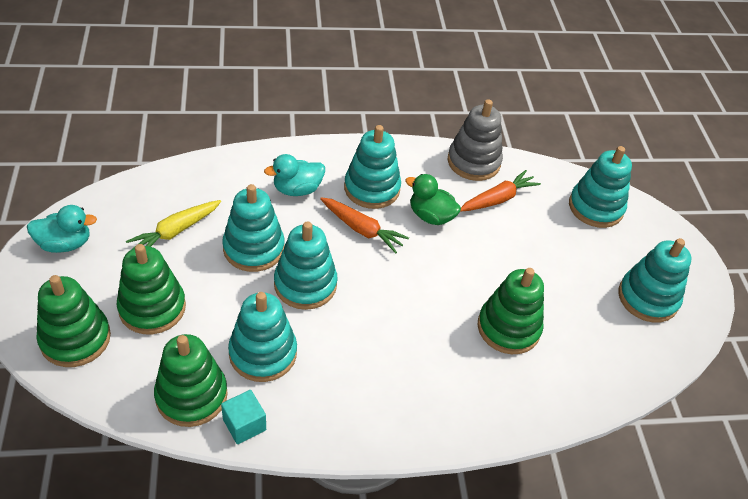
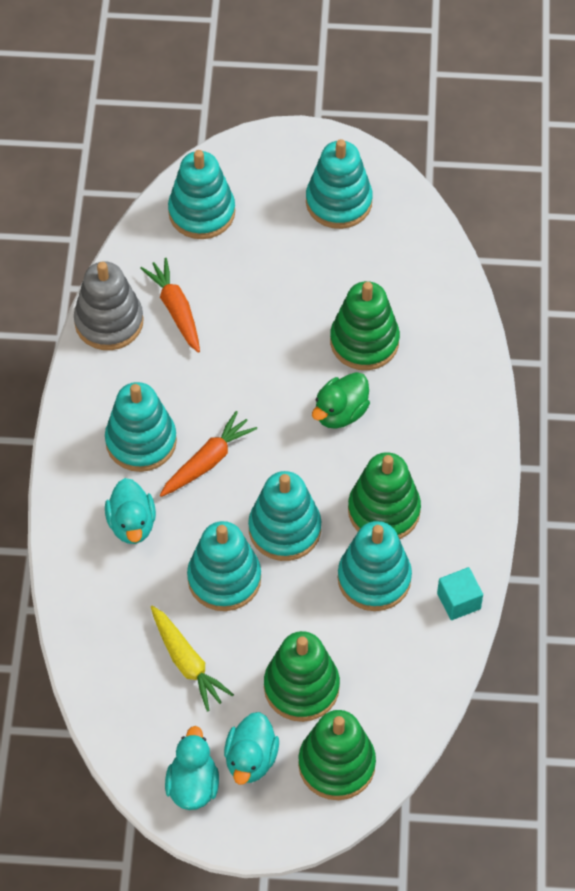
camera: 75 degrees left, 10 degrees up
green stacking toy [154,334,228,427] -> green stacking toy moved to [348,452,421,539]
green duck [405,174,461,225] -> green duck moved to [312,372,370,429]
none -> turquoise duck [224,712,279,785]

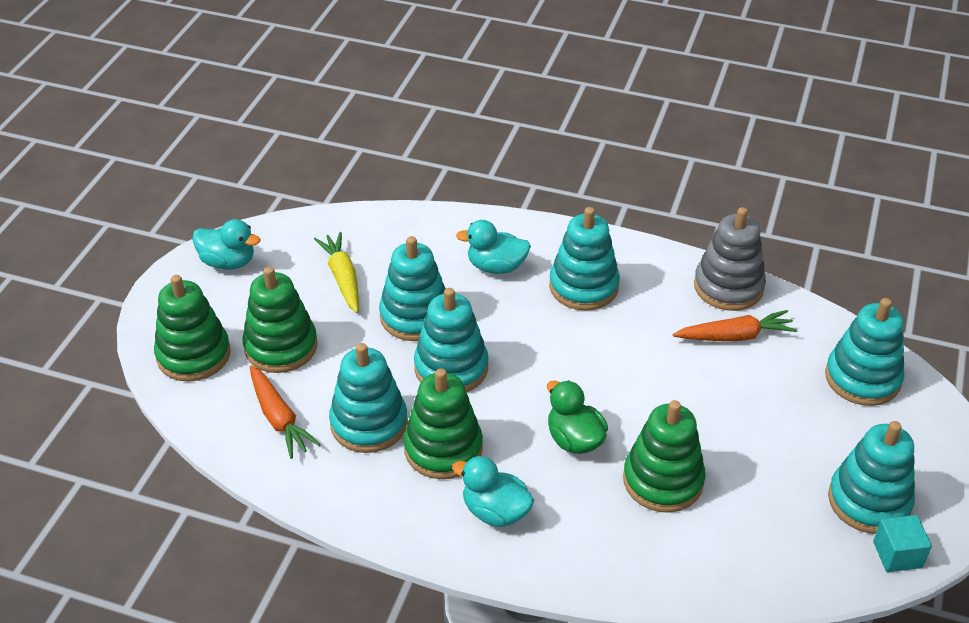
camera: 105 degrees right, 15 degrees down
yellow carrot [151,606,234,712] -> yellow carrot turned 90 degrees clockwise [314,232,359,313]
orange carrot [160,411,257,497] -> orange carrot moved to [250,365,321,459]
turquoise duck [224,712,279,785] -> turquoise duck moved to [452,456,534,527]
turquoise cube [437,567,483,620] -> turquoise cube moved to [873,515,932,572]

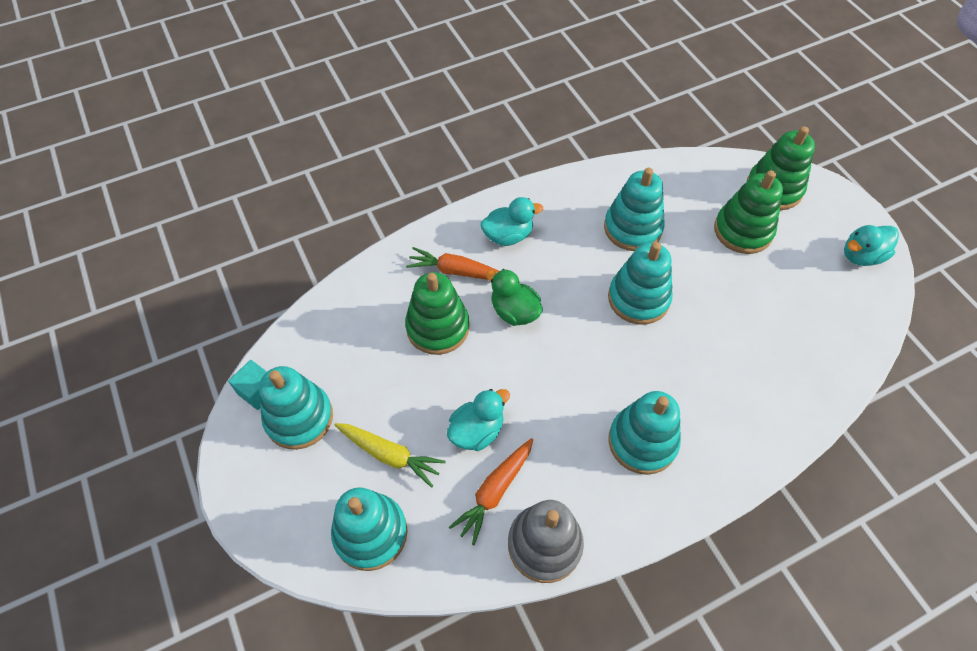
camera: 135 degrees right, 15 degrees up
orange carrot [250,365,321,459] -> orange carrot moved to [406,247,499,280]
yellow carrot [314,232,359,313] -> yellow carrot moved to [335,423,446,488]
turquoise stacking toy [379,236,446,341] -> none
green stacking toy [404,368,483,479] -> none
turquoise duck [456,220,531,274] -> turquoise duck moved to [447,389,510,451]
green duck [547,380,608,454] -> green duck turned 150 degrees counterclockwise [486,269,543,326]

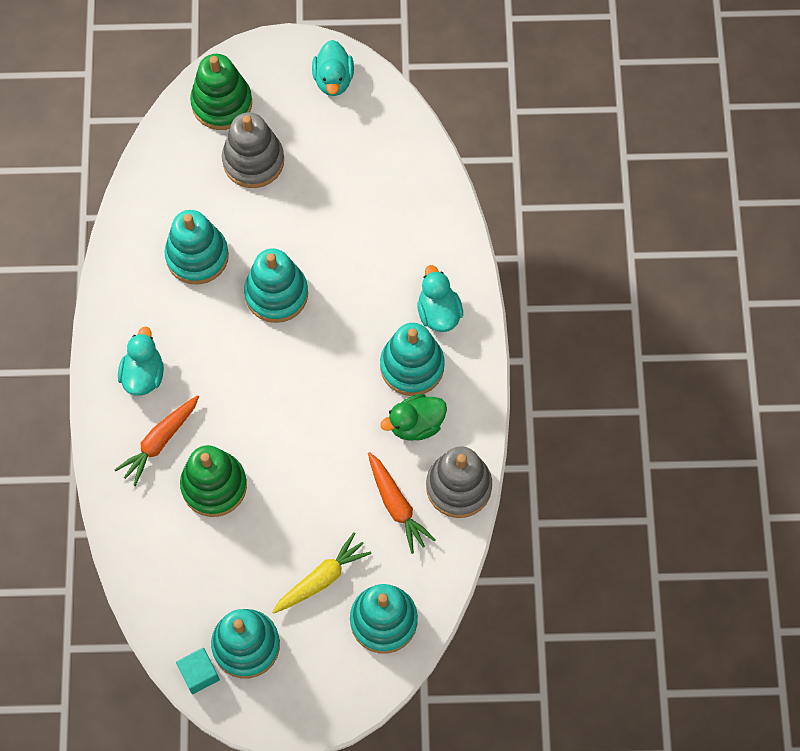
camera: 65 degrees left, 10 degrees up
turquoise duck [447,389,510,451] -> turquoise duck moved to [417,265,463,332]
green duck [486,269,543,326] -> green duck moved to [380,394,447,441]
green stacking toy [714,170,783,254] -> grey stacking toy [222,112,284,188]

